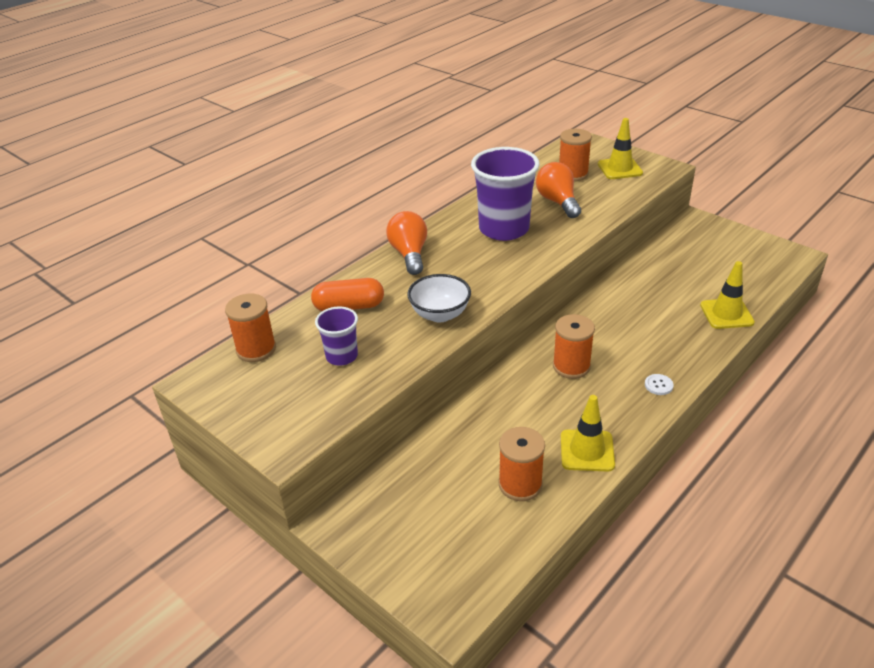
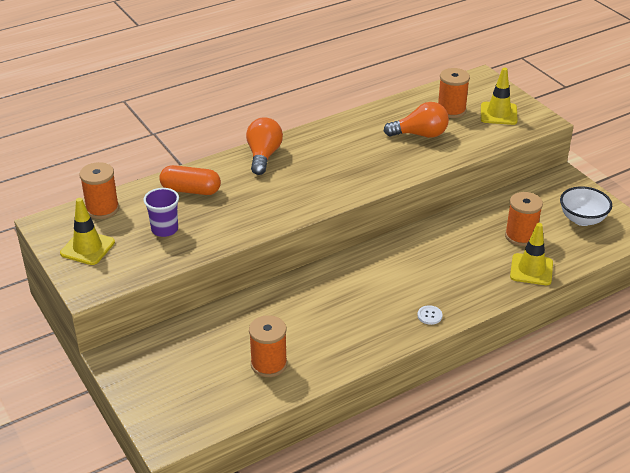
camera: 15 degrees right, 0 degrees up
white bowl [407,274,471,322] -> white bowl moved to [560,186,612,226]
purple cup [471,147,540,241] -> none
orange light bulb [536,162,581,218] -> orange light bulb turned 90 degrees clockwise [384,102,449,138]
orange spool [553,314,595,379] -> orange spool moved to [505,192,543,246]
yellow traffic cone [561,395,615,472] -> yellow traffic cone moved to [60,198,115,265]

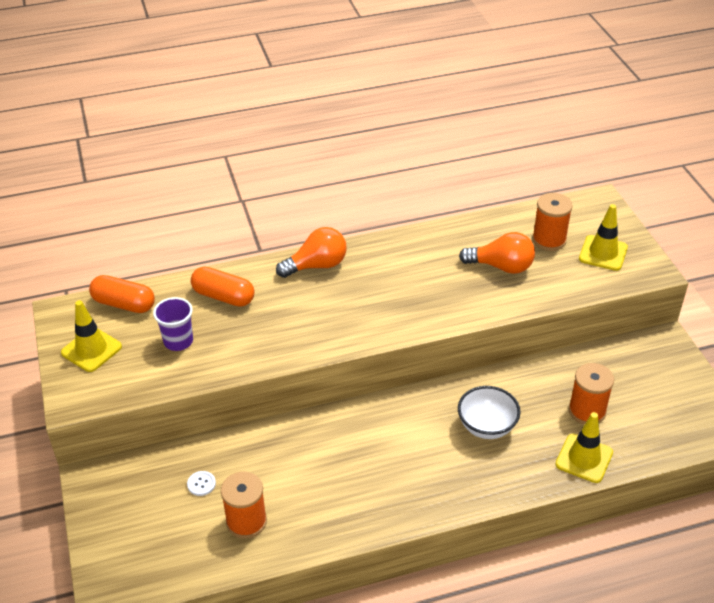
camera: 15 degrees right, 5 degrees up
orange spool [80,162,119,219] -> orange capsule [89,275,155,313]
orange light bulb [246,117,283,175] -> orange light bulb turned 45 degrees clockwise [276,227,347,278]
white button [417,305,442,325] -> white button moved to [187,471,216,496]
white bowl [560,186,612,226] -> white bowl moved to [458,386,521,439]

